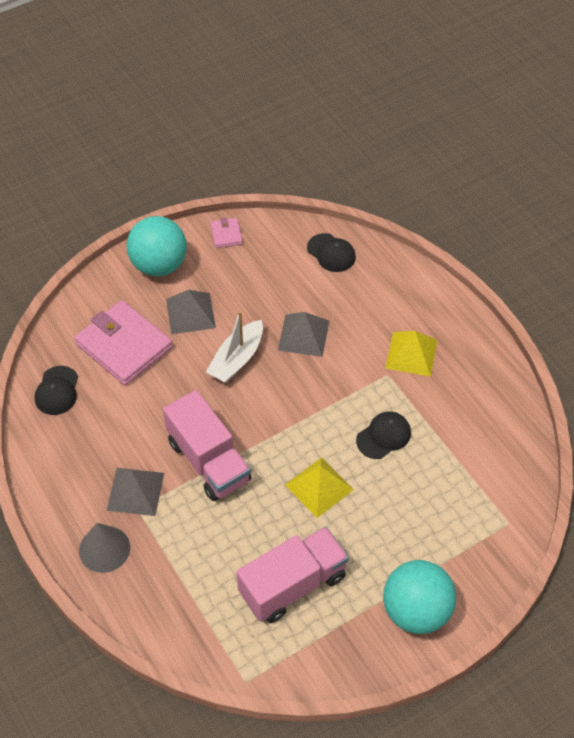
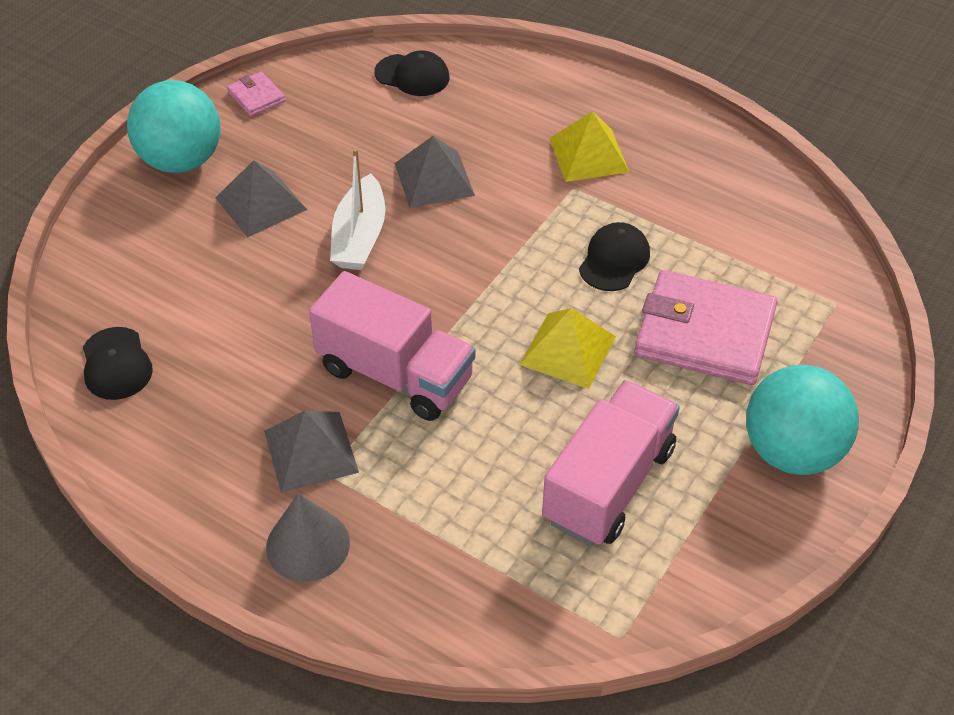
camera: 25 degrees left, 5 degrees down
pink wallet [74,300,173,385] -> pink wallet moved to [634,270,777,385]

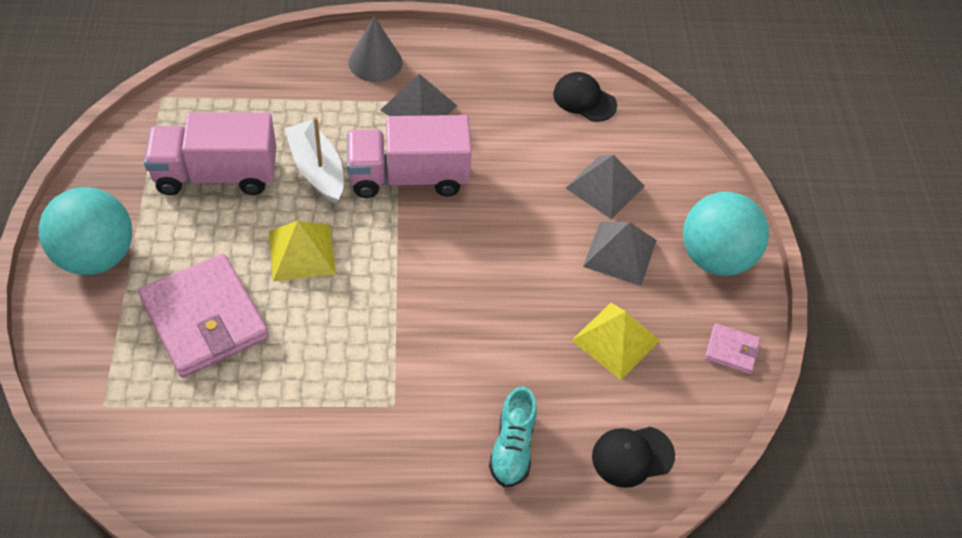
camera: 140 degrees right, 5 degrees up
white boat [330,148,385,270] -> white boat moved to [285,117,344,204]
grey pyramid [394,136,475,208] -> grey pyramid moved to [566,155,645,220]
pink truck [542,380,680,546] -> pink truck turned 90 degrees clockwise [144,112,276,195]
yellow pyramid [549,111,629,182] -> yellow pyramid moved to [571,303,660,380]
black cap [579,222,650,291] -> none
pink wallet [634,270,777,385] -> pink wallet turned 75 degrees clockwise [138,253,269,378]
none -> turquoise shoe [489,386,537,487]

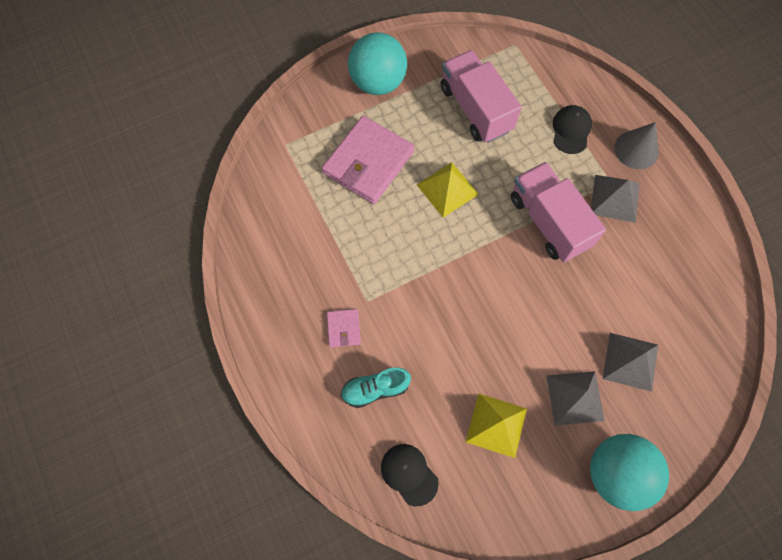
camera: 70 degrees right, 15 degrees up
white boat [285,117,344,204] -> none
black cap [553,72,617,122] -> black cap moved to [553,105,592,154]
pink wallet [705,323,760,374] -> pink wallet moved to [327,309,361,347]

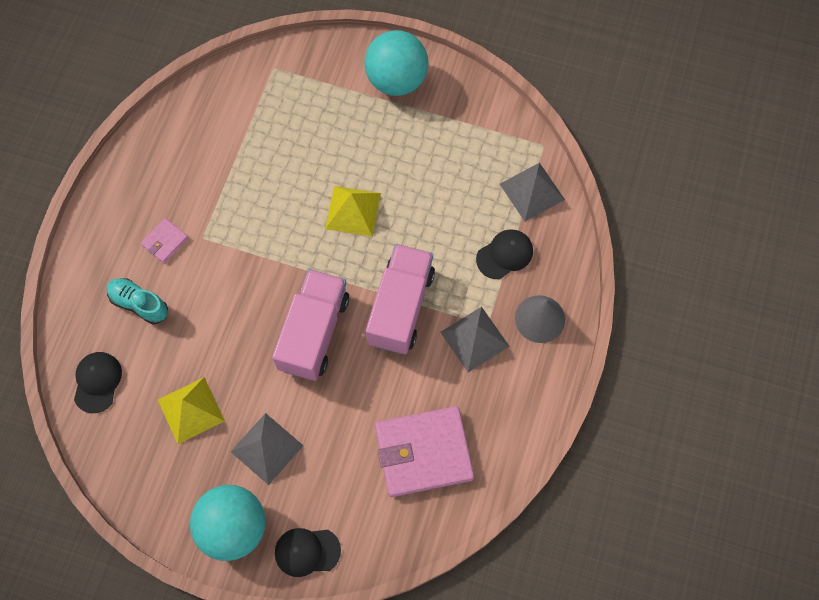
camera: 45 degrees right, 0 degrees up
pink wallet [322,116,415,204] -> pink wallet moved to [375,406,474,497]
pink truck [440,50,522,143] -> pink truck moved to [272,269,349,381]
grey pyramid [603,333,658,392] -> grey pyramid moved to [500,163,565,222]
none -> black cap [275,528,341,577]

